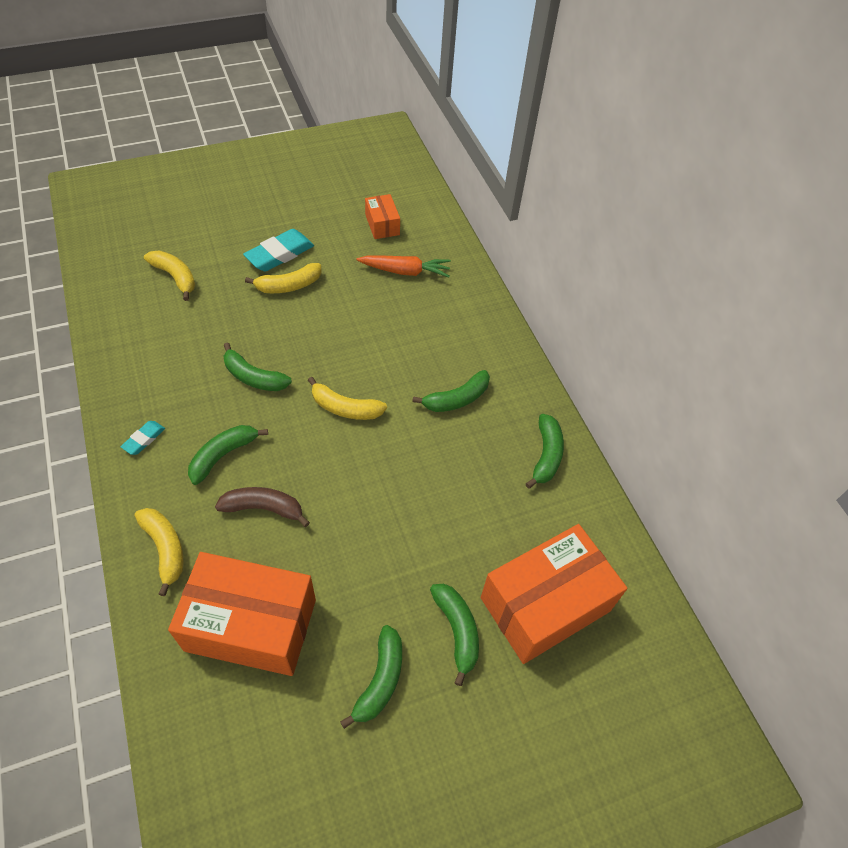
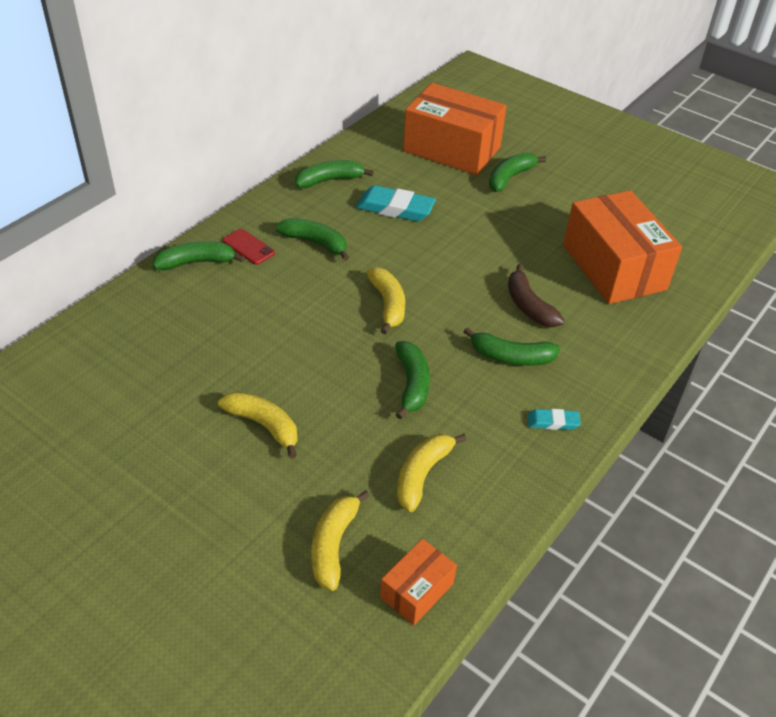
camera: 120 degrees left, 10 degrees down
yellow banana [135,508,183,596] -> yellow banana moved to [397,434,466,512]
turquoise eraser [243,229,314,272] -> turquoise eraser moved to [356,185,436,221]
green banana [340,625,402,729] -> green banana moved to [152,241,245,270]
orange carrot [356,256,451,278] -> none
orange box [365,194,400,239] -> orange box moved to [380,539,457,625]
none -> red phone [222,229,275,265]

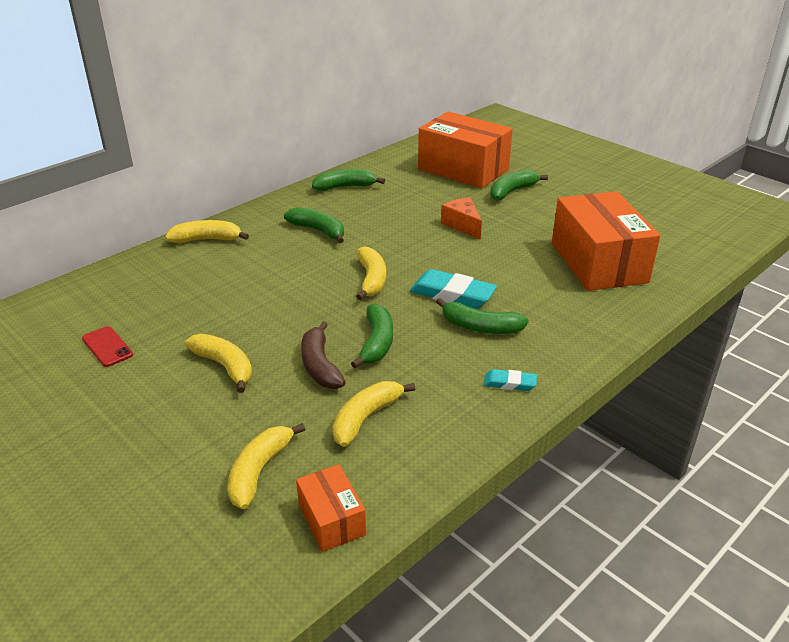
camera: 10 degrees right, 10 degrees down
green banana [152,241,245,270] -> yellow banana [165,220,249,243]
red phone [222,229,275,265] -> red phone moved to [82,326,133,367]
turquoise eraser [356,185,436,221] -> turquoise eraser moved to [410,269,497,309]
orange box [380,539,457,625] -> orange box turned 75 degrees counterclockwise [296,464,366,552]
brown banana [508,264,564,327] -> brown banana moved to [301,321,346,389]
none -> orange cheese [441,197,482,240]

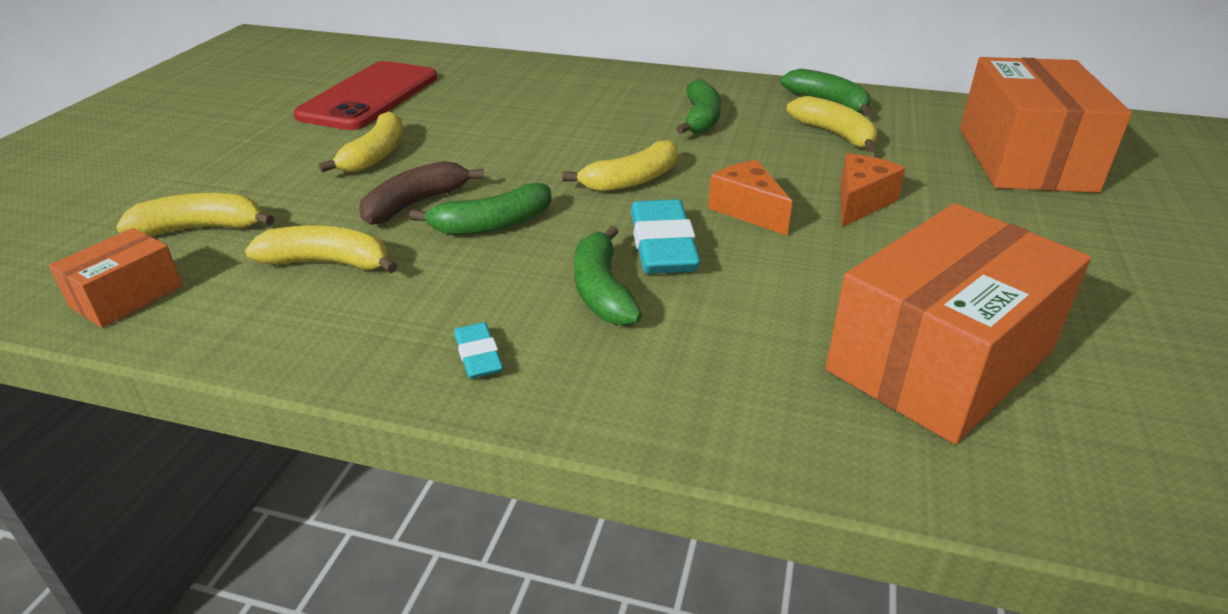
camera: 60 degrees right, 0 degrees up
red phone [82,326,133,367] -> red phone [293,61,437,130], size x2.26
yellow banana [165,220,249,243] -> yellow banana moved to [786,96,877,152]
green banana [490,170,548,201] -> none
none -> orange cheese [708,160,792,235]

